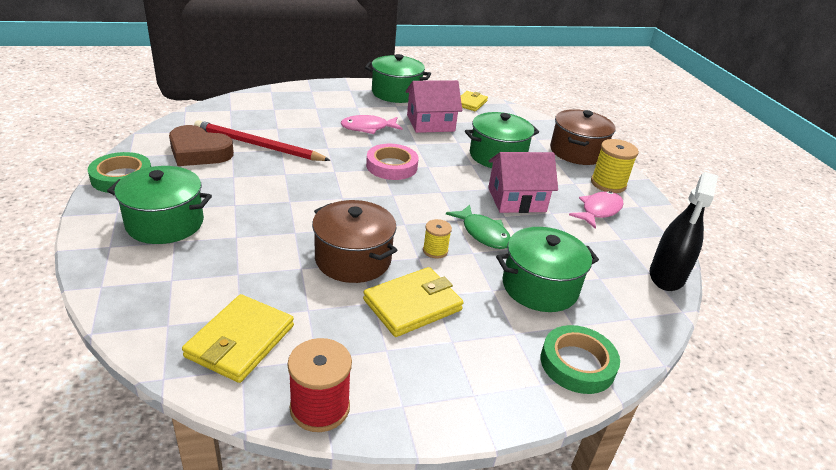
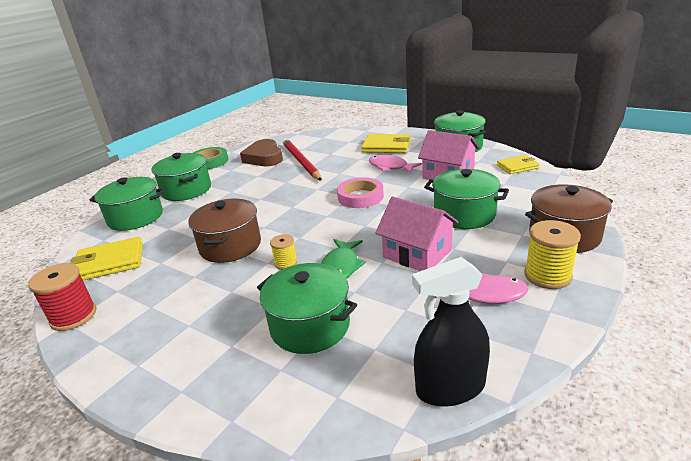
camera: 55 degrees right, 5 degrees down
yellow wallet [363,267,464,337] -> yellow wallet moved to [361,134,410,153]
green tape [541,325,620,394] -> none
none -> green pot [90,177,165,231]

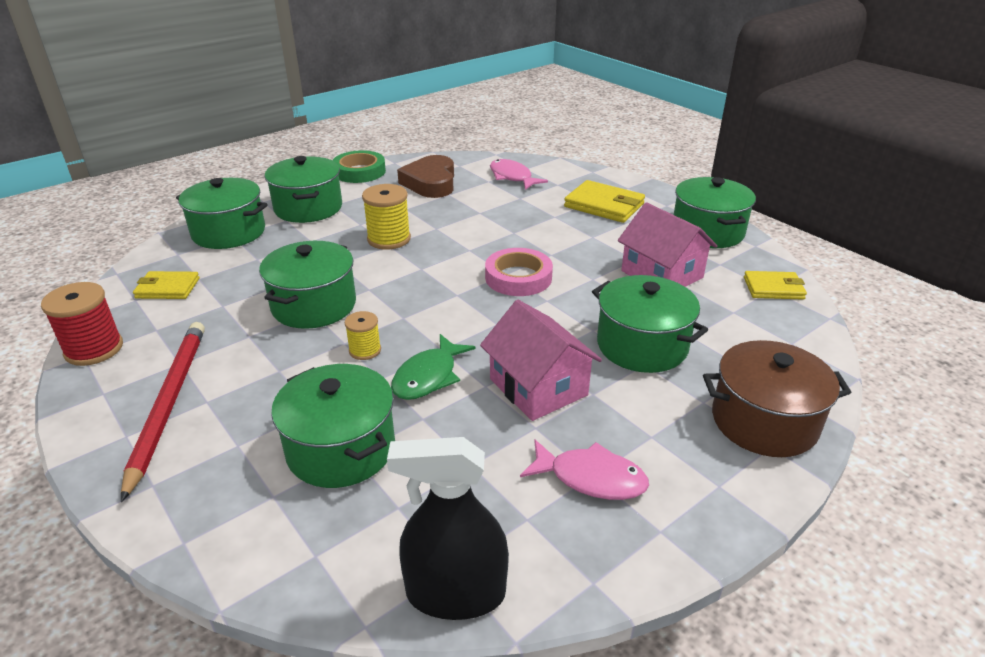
camera: 15 degrees right, 5 degrees up
yellow wallet [70,237,143,281] -> yellow wallet [133,271,200,299], size x0.65
brown pot [188,199,261,263] -> green pot [259,241,356,329]
red pencil [282,139,322,181] -> red pencil moved to [121,322,205,502]
pink fish [369,155,422,173] -> pink fish moved to [490,159,548,190]
yellow spool [524,220,581,289] -> yellow spool moved to [362,184,411,249]

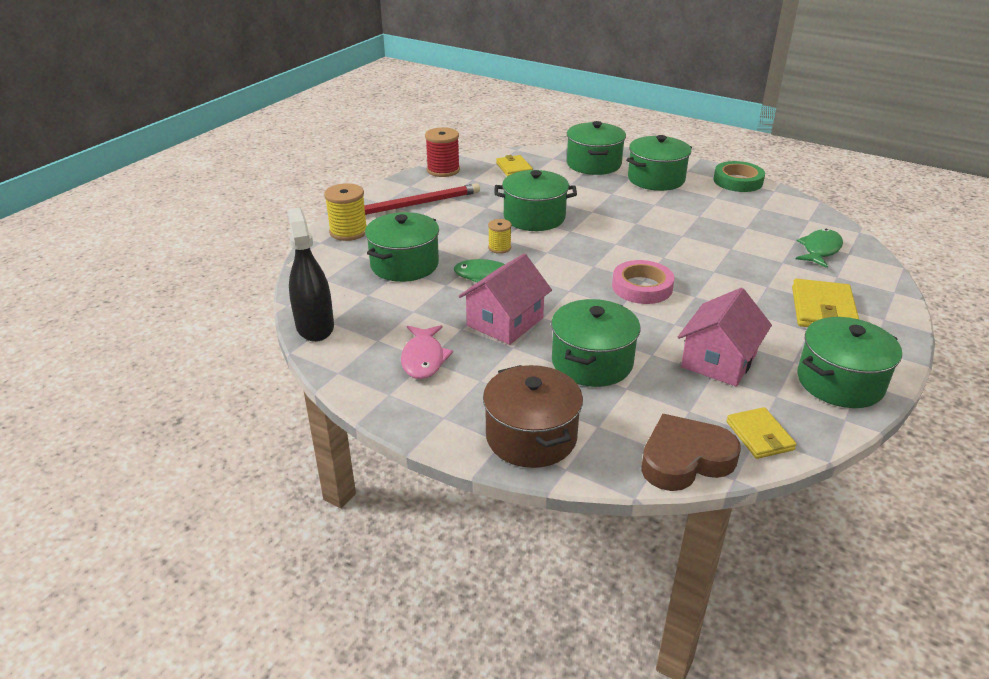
camera: 70 degrees right, 0 degrees up
yellow spool [362,184,411,249] -> yellow spool moved to [324,183,367,241]
brown heart [397,155,454,198] -> brown heart moved to [641,414,741,491]
pink fish [490,159,548,190] -> green fish [796,229,843,268]

